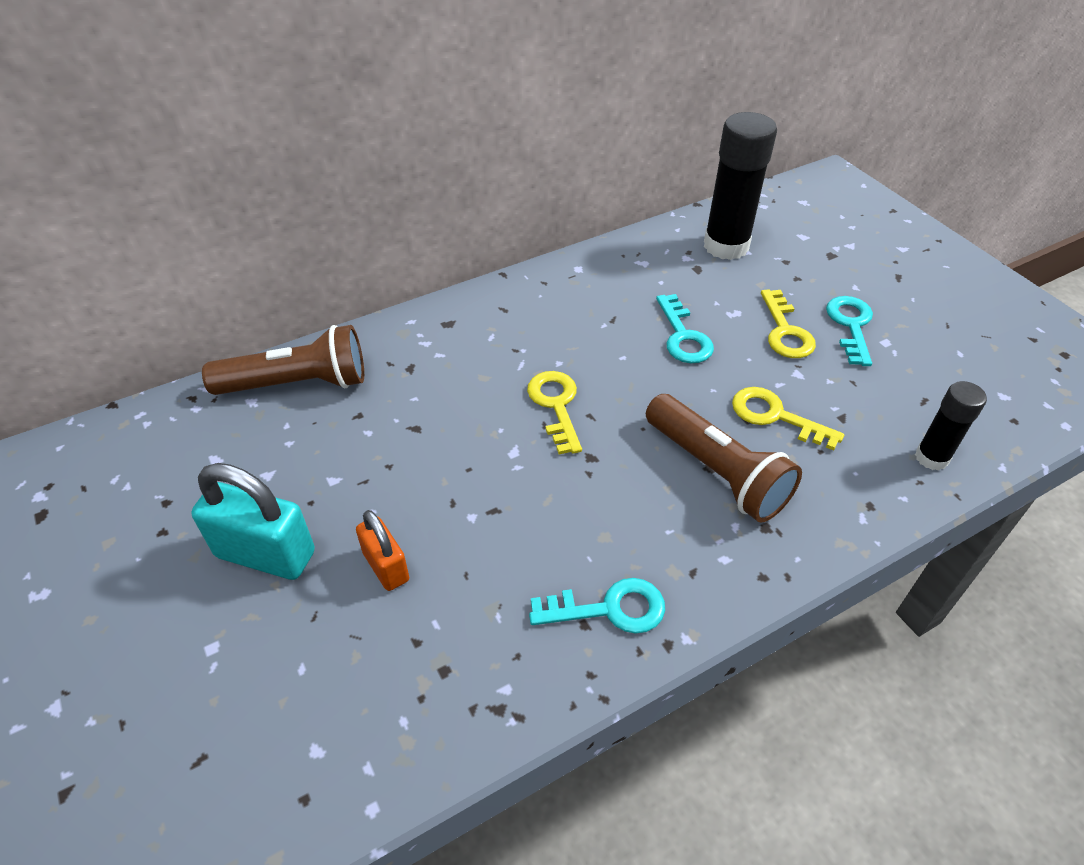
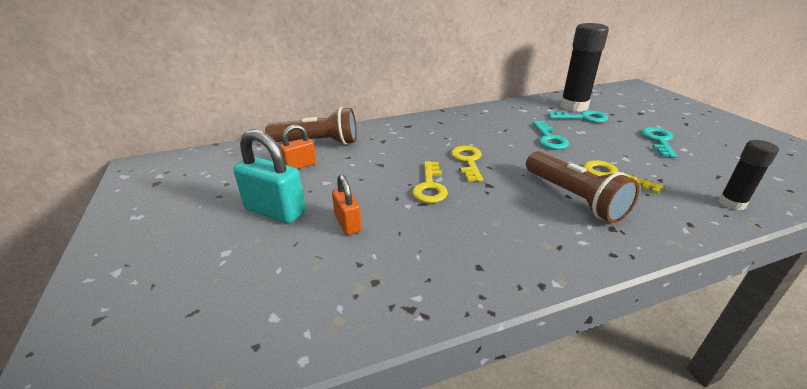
camera: 10 degrees right, 15 degrees down
turquoise key [529,578,665,634] -> turquoise key moved to [549,111,608,123]
yellow key [761,289,816,358] -> yellow key moved to [412,161,448,203]
none -> orange padlock [280,124,316,169]

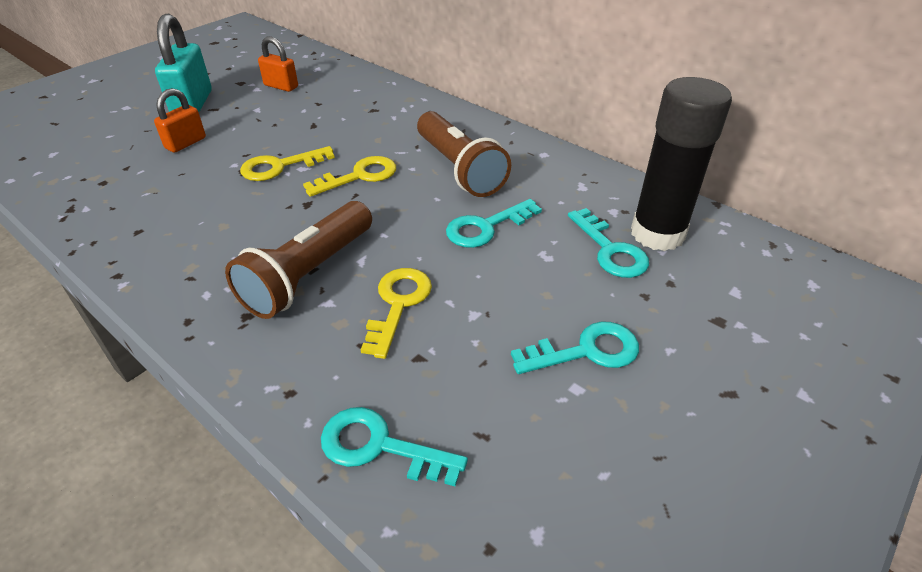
camera: 60 degrees right, 10 degrees up
brown flashlight [265,107,357,145] -> brown flashlight moved to [417,111,511,197]
black glue stick [719,140,779,210] -> turquoise key [321,407,468,486]

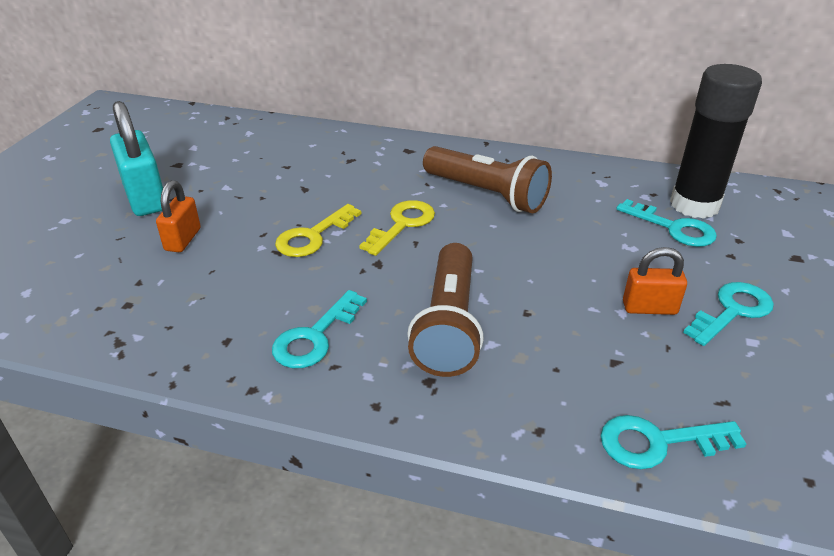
camera: 25 degrees left, 5 degrees down
orange padlock [258,36,298,92] -> orange padlock moved to [623,247,687,315]
yellow key [361,268,432,359] -> none
turquoise key [446,199,542,248] -> turquoise key moved to [272,290,367,368]

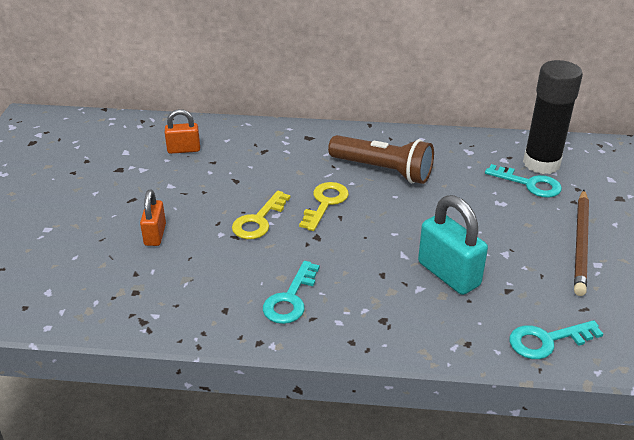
camera: 10 degrees left, 0 degrees up
turquoise padlock [110,101,163,216] -> turquoise padlock moved to [418,195,488,295]
brown flashlight [407,243,484,377] -> none
orange padlock [623,247,687,315] -> orange padlock moved to [165,109,200,154]
turquoise key [683,282,774,346] -> brown pencil [574,190,589,296]

